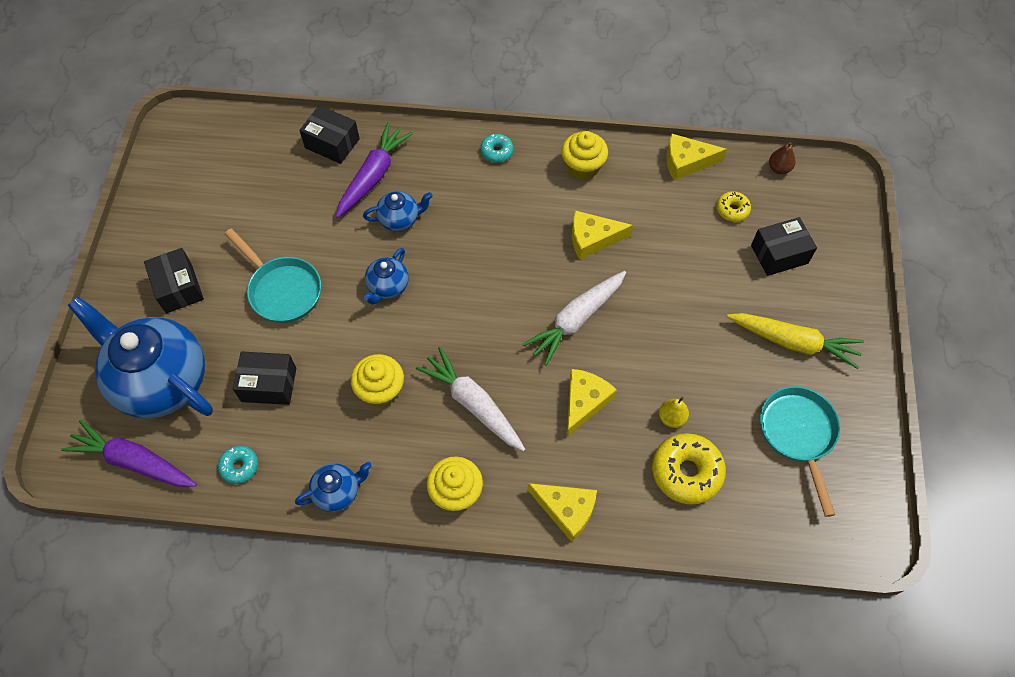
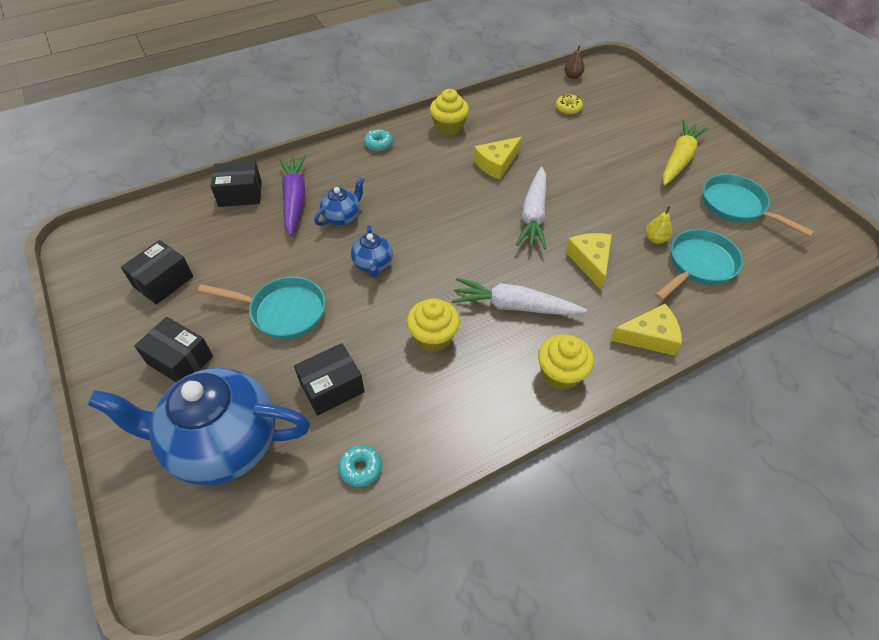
camera: 35 degrees left, 10 degrees down
purple carrot [61,420,197,487] -> none
blue teapot [295,462,372,512] -> none
yellow donut [652,433,726,505] -> turquoise pan [655,229,743,301]
yellow cheese [666,133,727,180] -> none
yellow carrot [727,313,864,369] -> yellow carrot turned 45 degrees counterclockwise [663,120,708,185]
black box [751,217,817,276] -> black box moved to [121,240,193,304]

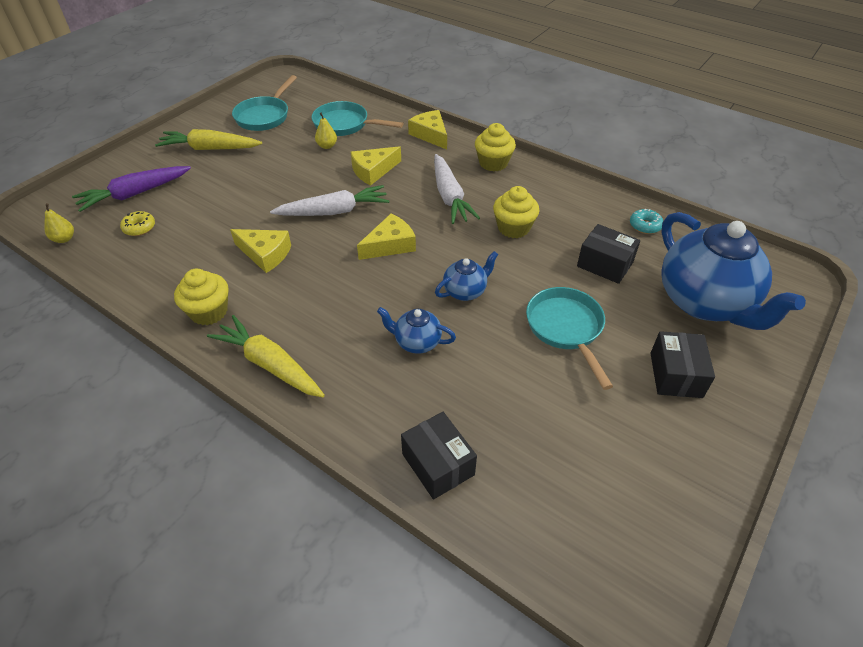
camera: 115 degrees left, 5 degrees down
black box [121,240,193,304] -> none
purple carrot [279,155,306,236] -> purple carrot moved to [72,166,191,212]
turquoise donut [364,129,393,151] -> yellow carrot [207,315,325,397]
brown pear [564,45,584,79] -> yellow pear [44,203,74,243]
none -> yellow cheese [357,214,416,260]

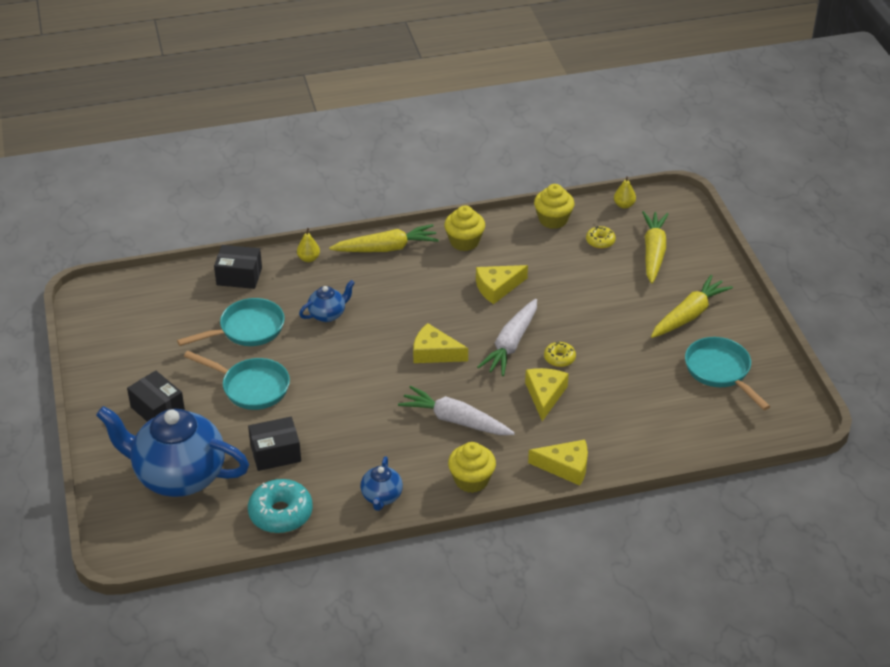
camera: 130 degrees right, 5 degrees down
purple carrot [72,166,191,212] -> yellow carrot [642,211,668,284]
turquoise pan [311,101,404,136] -> turquoise pan moved to [177,298,284,346]
yellow pear [315,113,337,149] -> yellow pear moved to [297,228,320,262]
yellow cheese [357,214,416,260] -> yellow cheese turned 105 degrees clockwise [413,323,468,363]
blue teapot [435,251,498,301] -> blue teapot moved to [361,456,403,511]
yellow cupcake [493,186,539,238] -> yellow cupcake moved to [534,184,574,229]
turquoise donut [630,209,663,234] -> turquoise donut [248,479,313,533], size x1.84
none -> yellow donut [544,342,576,367]

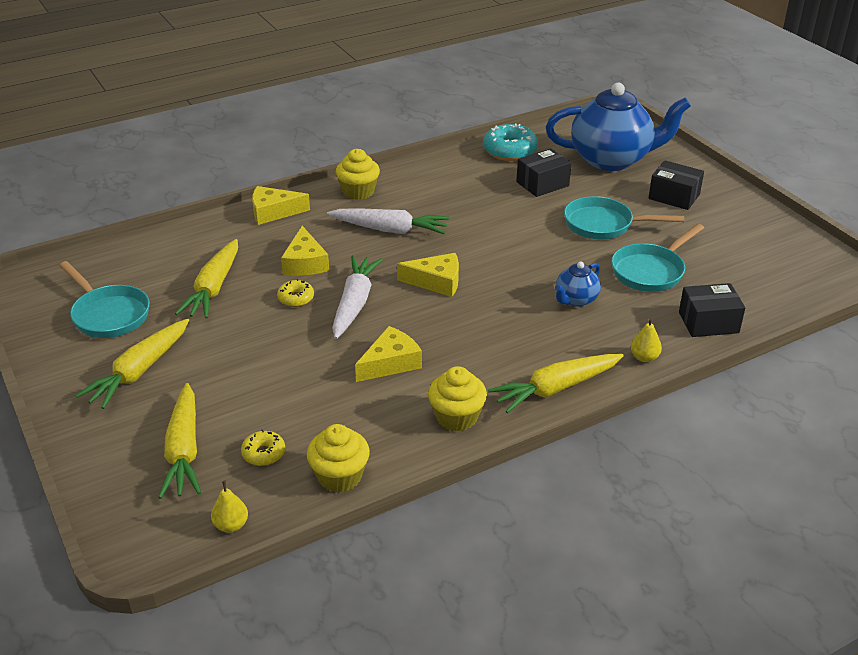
camera: 165 degrees right, 5 degrees down
blue teapot [361,456,403,511] -> none
none -> yellow carrot [175,239,238,318]

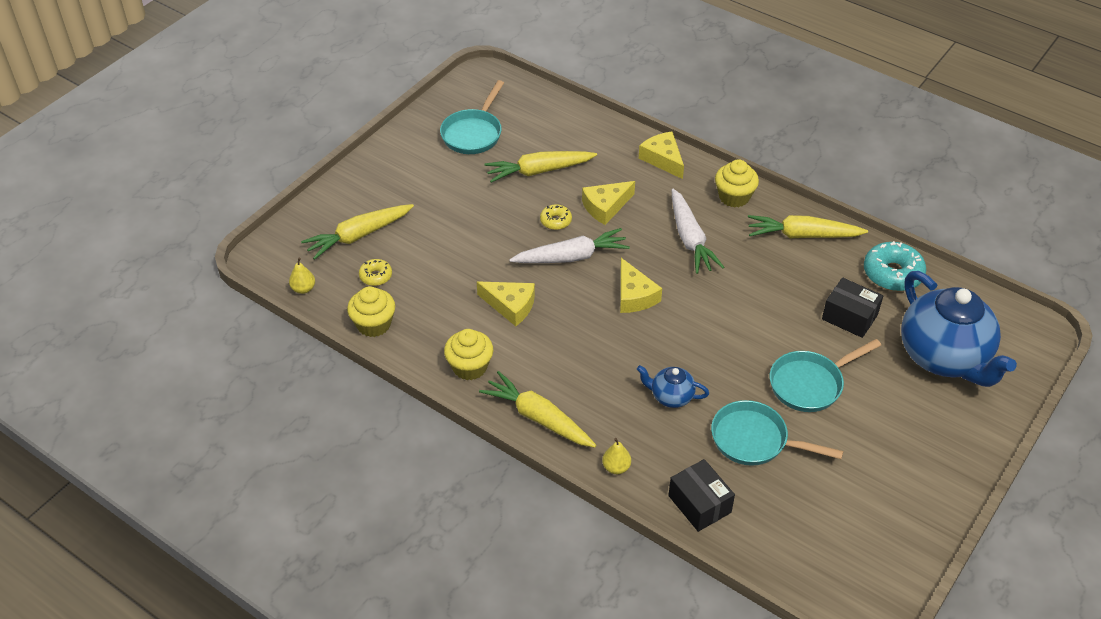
camera: 65 degrees right, 10 degrees up
yellow carrot [75,318,189,409] -> yellow carrot moved to [748,215,868,238]
turquoise pan [564,196,684,240] -> turquoise pan turned 105 degrees counterclockwise [770,339,881,412]
black box [648,160,704,210] -> none

